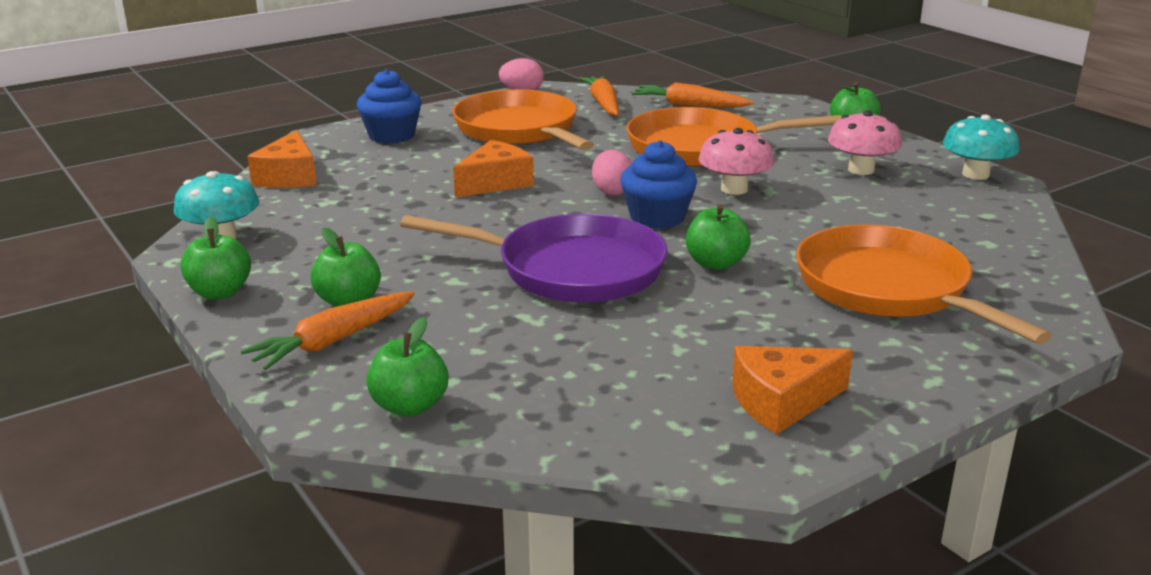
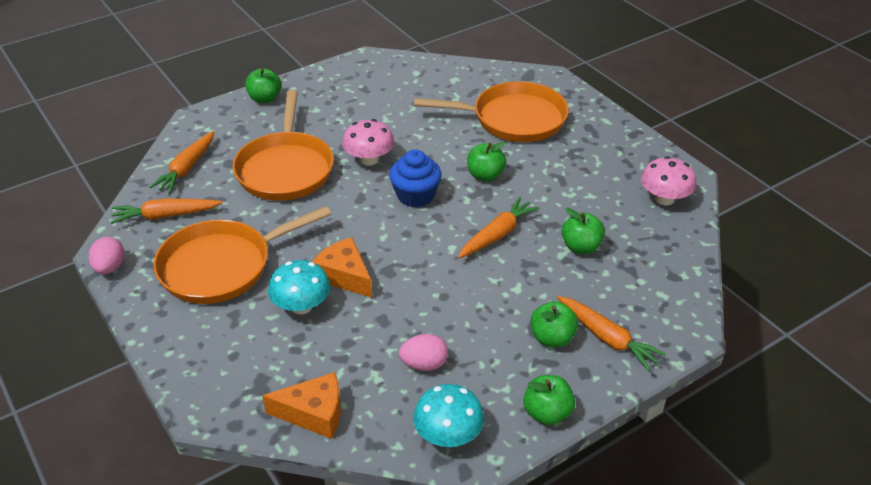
camera: 90 degrees left, 15 degrees up
blue cupcake [357,69,421,144] -> none
green apple [367,317,448,417] -> green apple moved to [562,208,605,254]
purple pan [400,214,668,303] -> orange carrot [458,197,539,259]
pink egg [592,150,632,195] -> pink egg moved to [399,334,448,371]
orange cheese [732,346,853,434] -> none
orange pan [796,224,1052,344] -> orange pan turned 150 degrees counterclockwise [414,81,569,142]
pink mushroom [828,110,902,175] -> pink mushroom moved to [641,156,697,205]
turquoise mushroom [943,115,1019,180] -> turquoise mushroom moved to [268,260,330,314]

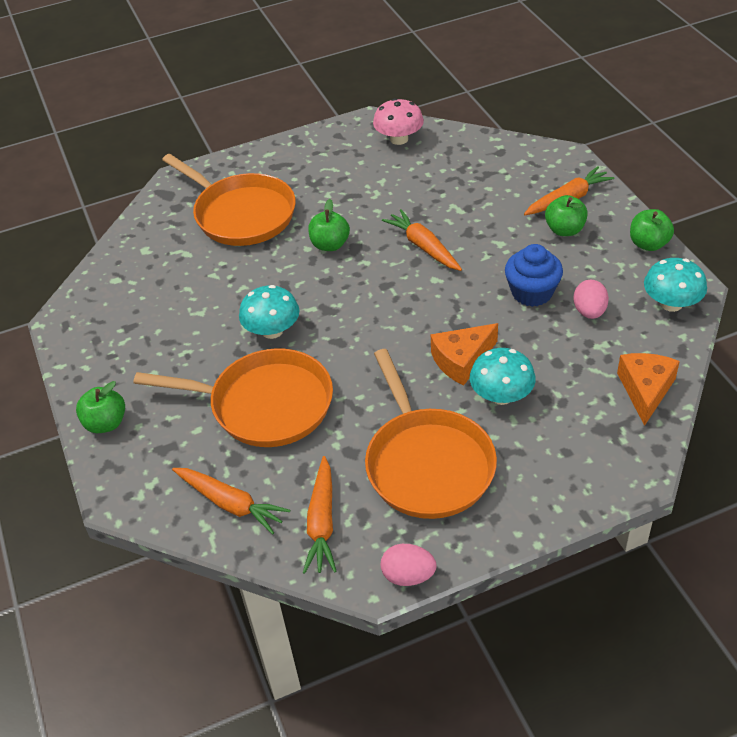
camera: 75 degrees left, 5 degrees up
pink mushroom [342,119,394,166] -> turquoise mushroom [239,285,299,339]
blue cupcake [389,150,442,207] -> blue cupcake moved to [505,244,563,307]
orange pan [414,81,569,142] -> orange pan turned 120 degrees clockwise [162,154,296,246]
green apple [562,208,605,254] -> none

